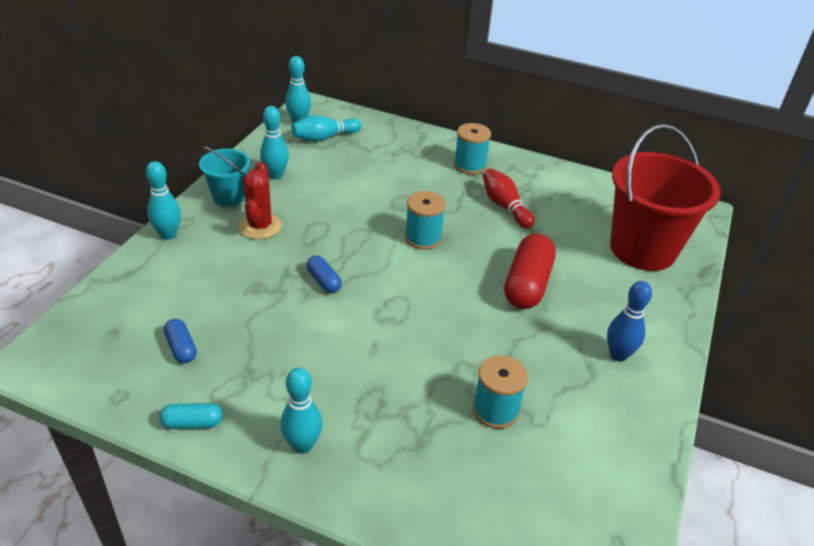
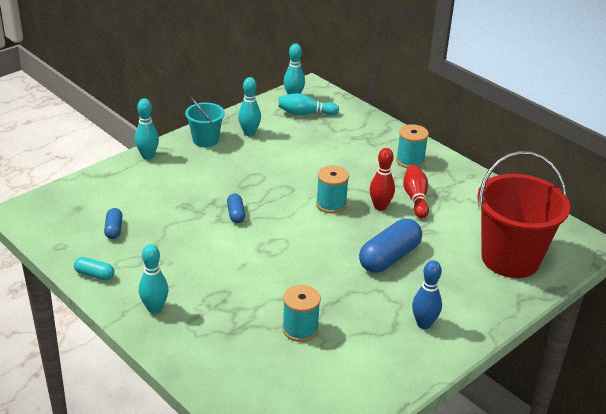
camera: 25 degrees right, 5 degrees down
red cactus [239,162,282,239] -> none
red capsule [504,233,556,309] -> blue capsule [359,219,422,273]
none -> red bowling pin [369,148,395,211]

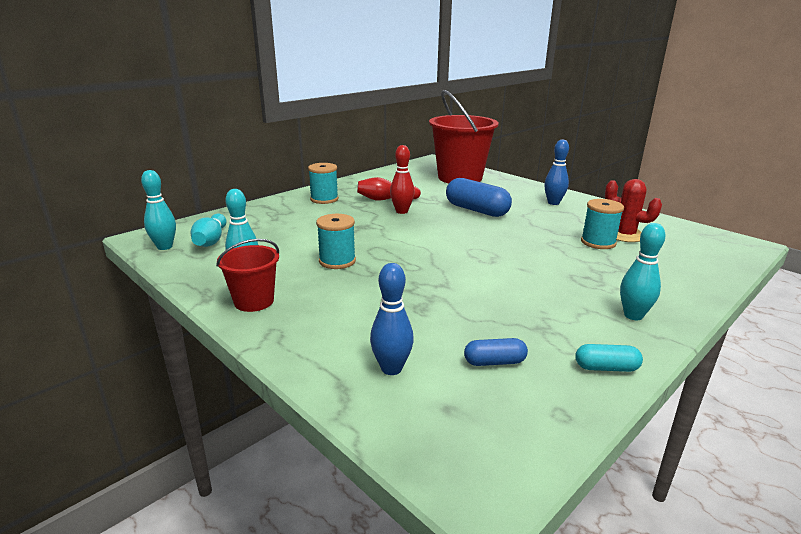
camera: 90 degrees left, 10 degrees down
turquoise capsule [74,257,114,280] -> turquoise capsule turned 75 degrees clockwise [575,344,643,372]
turquoise bowling pin [135,98,159,160] -> none
turquoise bucket [185,97,225,147] -> red bucket [216,239,279,312]
blue capsule [227,193,245,223] -> none
turquoise spool [316,166,349,213] -> turquoise spool moved to [316,214,356,269]
none -> blue bowling pin [370,263,414,375]
none -> red cactus [605,179,662,242]

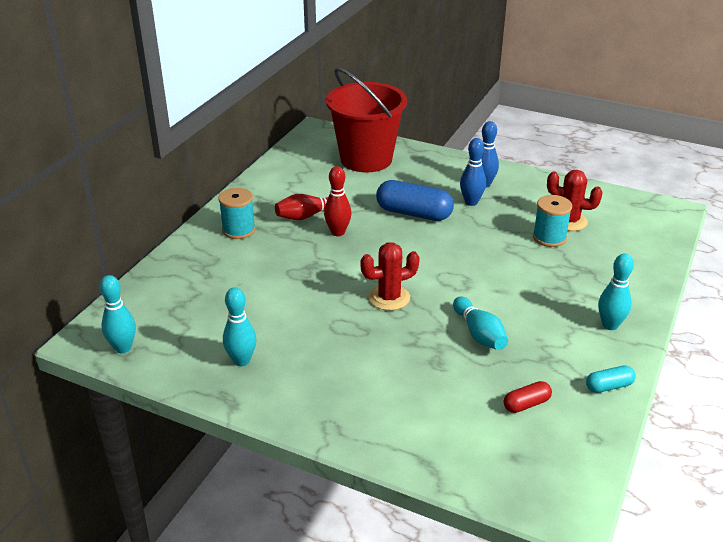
camera: 20 degrees left, 10 degrees up
turquoise bowling pin [191,214,227,247] -> turquoise bowling pin moved to [453,297,508,350]
red bucket [216,239,279,312] -> none
turquoise spool [316,214,356,269] -> none
blue bowling pin [370,263,414,375] -> blue bowling pin moved to [460,138,486,206]
blue capsule [464,338,528,366] -> red capsule [503,381,552,413]
none -> red cactus [360,243,420,311]

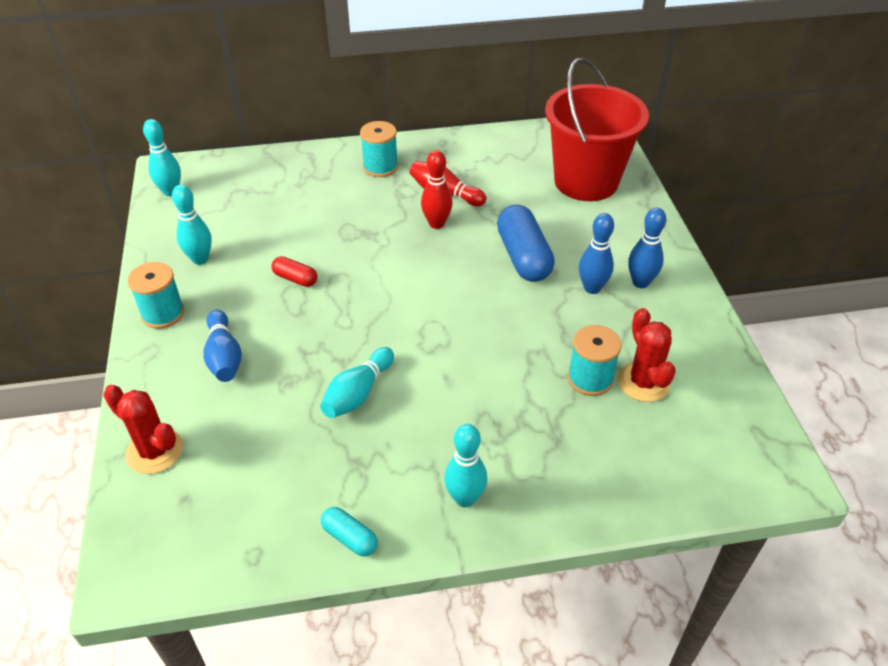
camera: 55 degrees right, 10 degrees up
red cactus [360,243,420,311] -> red cactus moved to [103,385,183,474]
red capsule [503,381,552,413] -> red capsule moved to [271,256,317,287]
none -> turquoise spool [128,262,185,329]
none -> blue bowling pin [203,310,242,382]

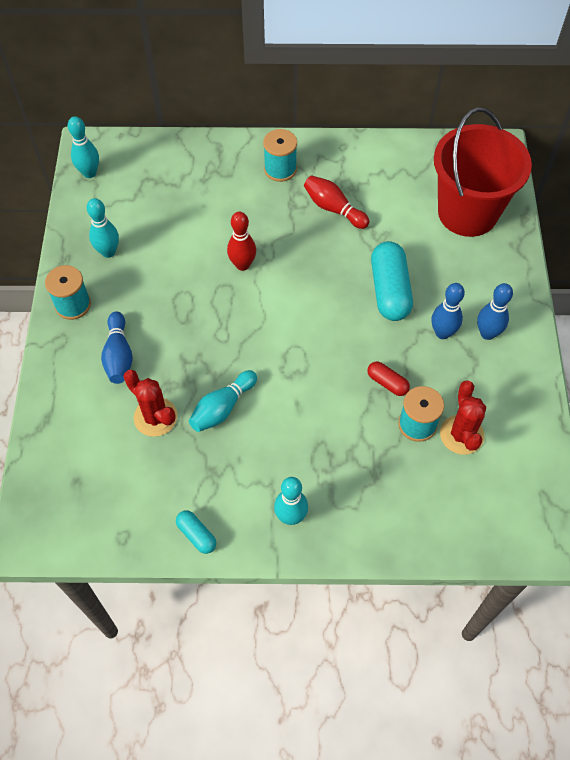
camera: 10 degrees right, 15 degrees up
red cactus [103,385,183,474] -> red cactus moved to [123,370,177,437]
red capsule [271,256,317,287] -> red capsule moved to [367,361,410,396]
red bowling pin [421,150,453,229] -> red bowling pin moved to [227,212,256,271]
blue capsule [497,205,555,282] -> turquoise capsule [371,241,413,321]

